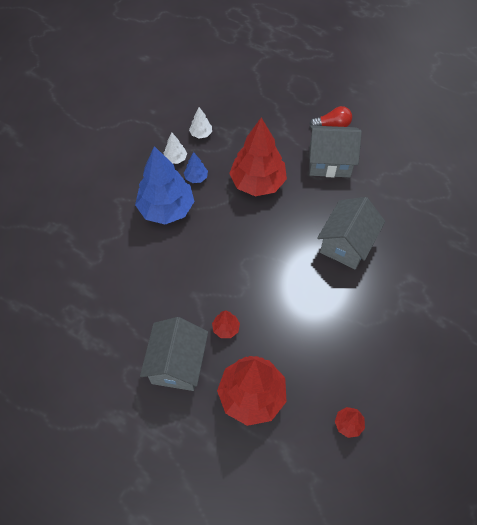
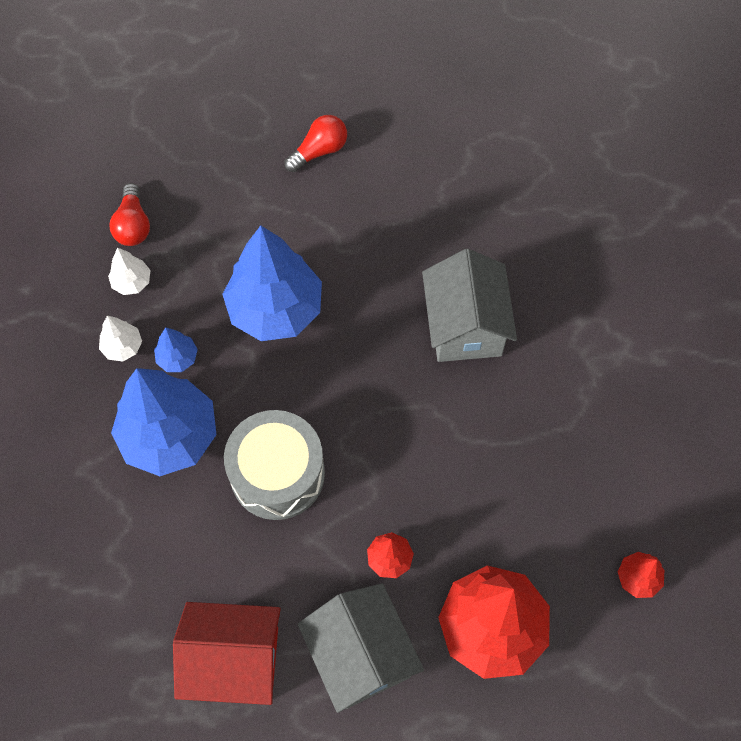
camera: 35 degrees left, 5 degrees up
red tree [229,117,287,196] -> blue tree [222,225,322,341]
grey house [309,125,362,177] -> none
none -> red light bulb [110,183,150,246]
none -> red house [173,602,281,705]
none -> grey drum [224,410,325,520]

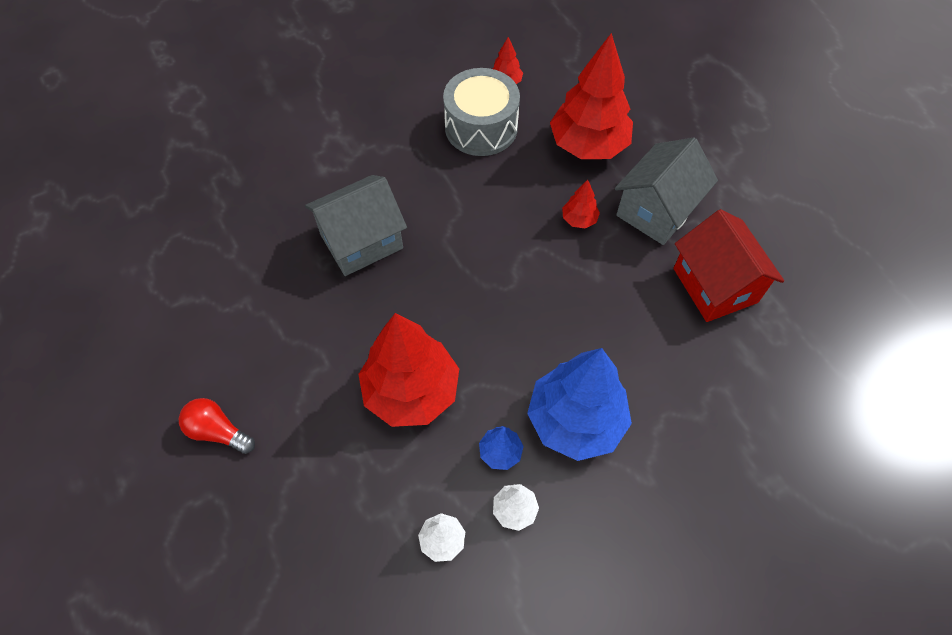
camera: 115 degrees left, 5 degrees down
red light bulb [110,183,150,246] -> none
blue tree [222,225,322,341] -> red tree [358,313,459,427]
grey drum [224,410,325,520] -> grey drum moved to [443,68,520,156]

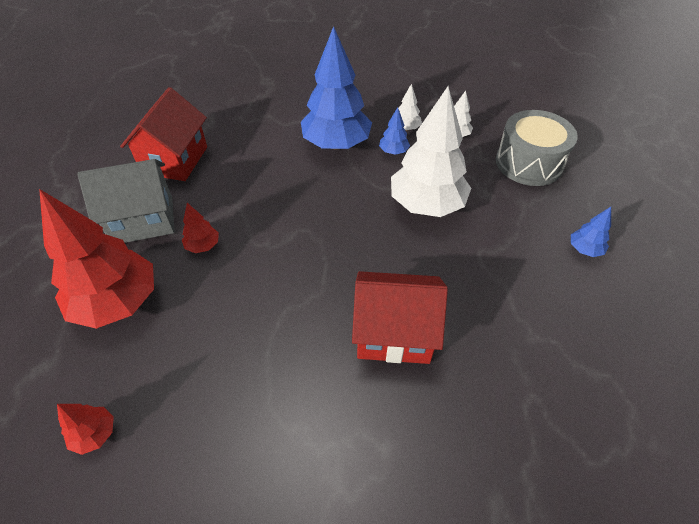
camera: 145 degrees left, 10 degrees down
red light bulb [179,398,255,454] -> blue tree [571,207,611,257]
grey house [305,175,407,276] -> red house [352,271,448,364]
red tree [358,313,459,427] -> white tree [391,86,471,217]
grey drum [443,68,520,156] -> grey drum moved to [496,110,578,186]

